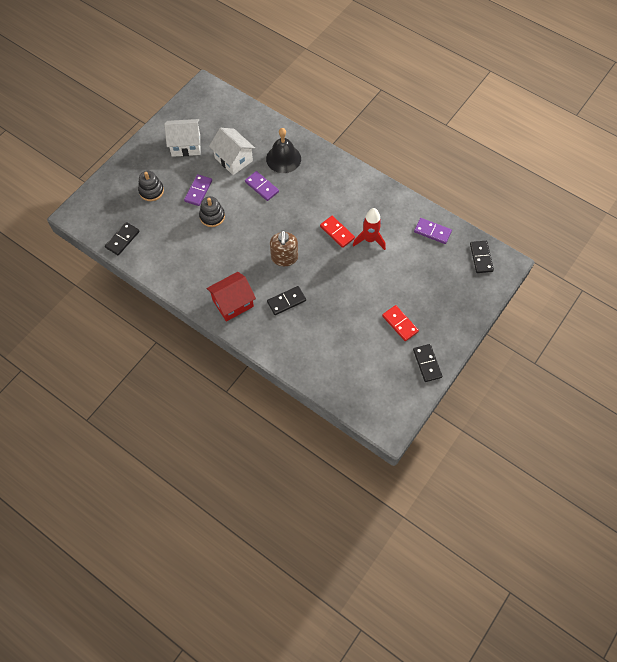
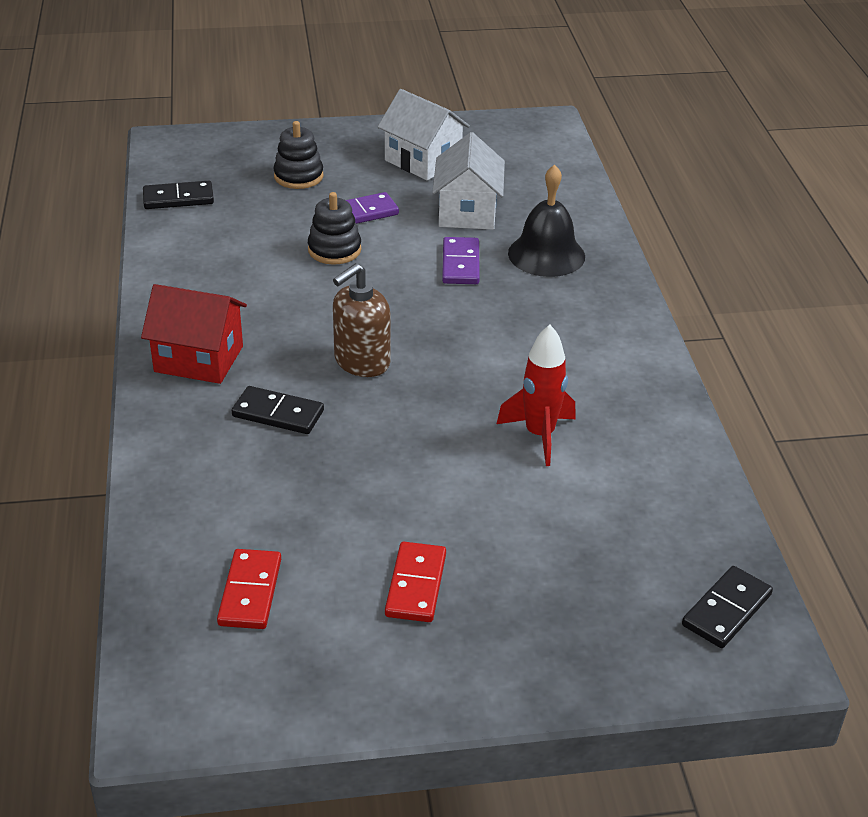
camera: 45 degrees right, 25 degrees down
red domino [320,216,355,248] -> red domino moved to [217,549,281,629]
black domino [413,344,442,382] -> none
purple domino [414,218,452,244] -> none

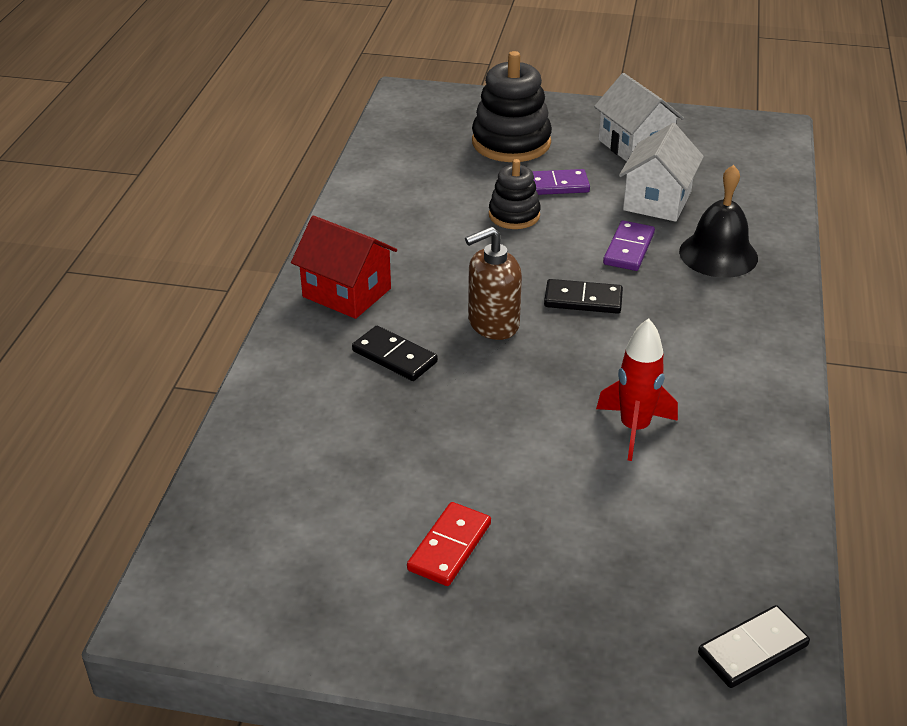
camera: 20 degrees right, 0 degrees up
black domino [143,181,214,209] -> black domino moved to [544,279,623,314]
red domino [217,549,281,629] -> none
black stacking toy [273,121,324,189] -> black stacking toy [472,51,552,162], size x1.67

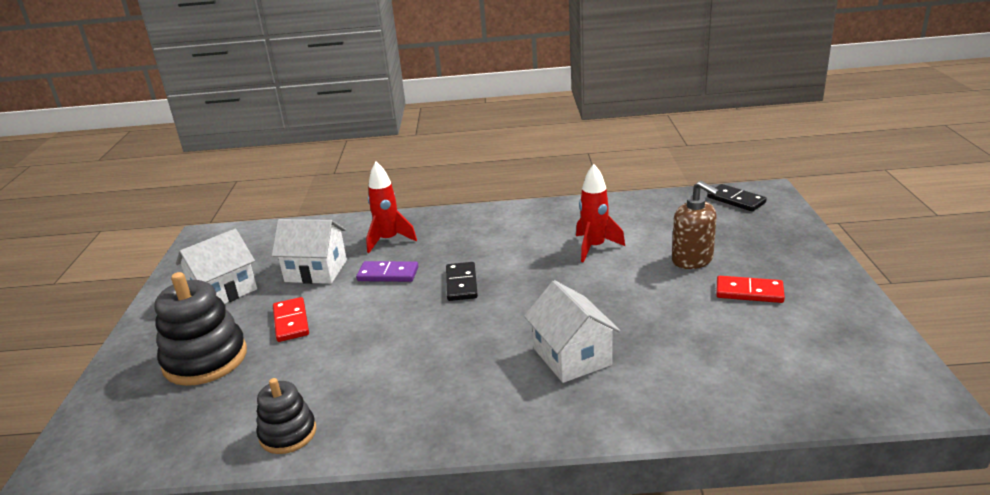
camera: 100 degrees left, 10 degrees down
red house [291,216,397,319] -> none
black domino [352,326,438,381] -> white house [524,280,621,383]
brown soap dispenser [465,227,522,340] -> brown soap dispenser moved to [672,181,720,269]
black stacking toy [489,159,541,229] -> black stacking toy moved to [257,378,316,454]
purple domino [532,169,590,195] -> red domino [273,297,309,342]
black bell [679,165,758,278] -> red rocket [366,162,417,253]

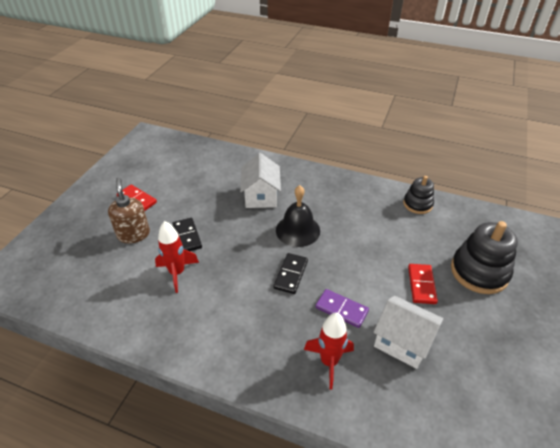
camera: 160 degrees left, 15 degrees up
white house [176,229,257,304] -> none
black domino [707,184,766,211] -> black domino moved to [173,218,202,251]
none -> black bell [276,185,320,247]

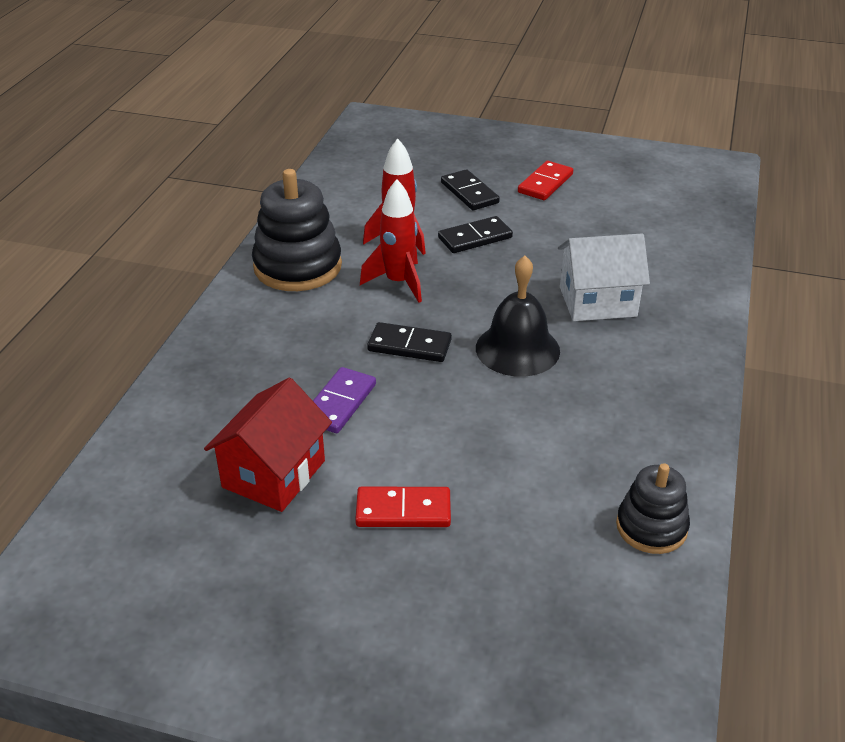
camera: 85 degrees right, 5 degrees down
brown soap dispenser [108,178,150,243] -> black domino [441,169,500,210]
red rocket [304,313,354,390] -> red rocket moved to [360,179,422,303]
white house [373,296,443,369] -> red house [204,378,332,512]
black stacking toy [451,221,518,294] -> black stacking toy moved to [252,169,342,291]

